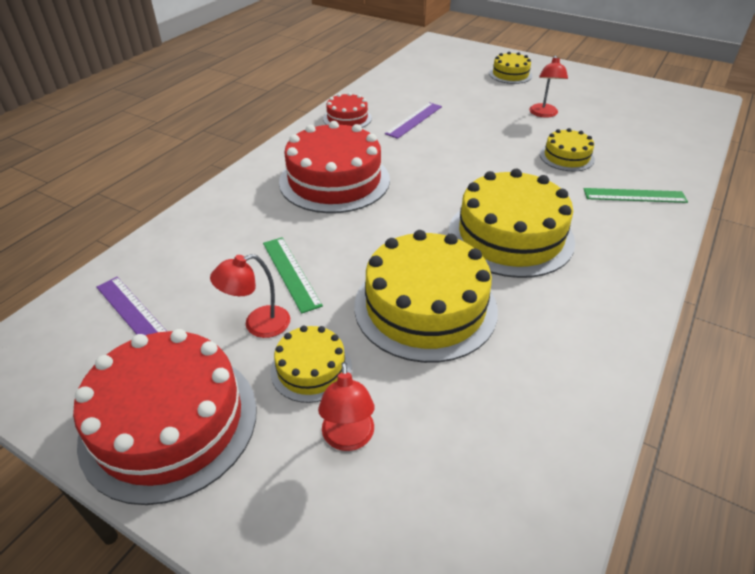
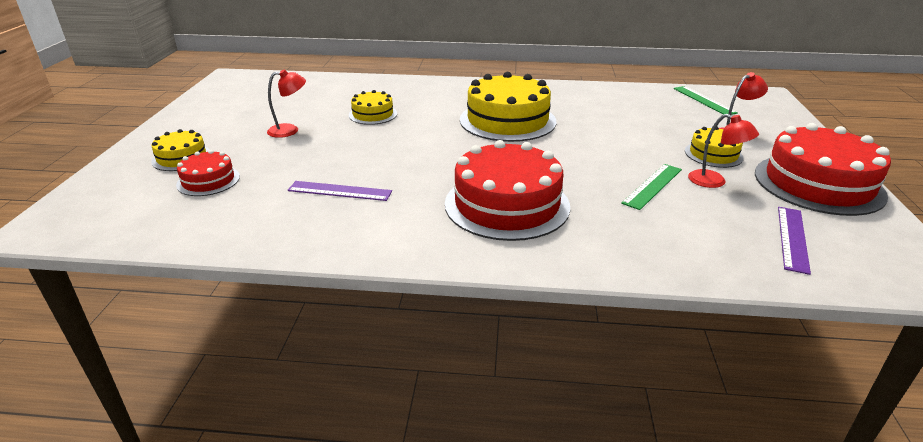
camera: 115 degrees left, 10 degrees down
red cake [323,92,372,128] -> red cake moved to [176,150,240,196]
yellow cake [354,230,498,363] -> none
green ruler [584,188,688,203] -> green ruler moved to [674,86,738,115]

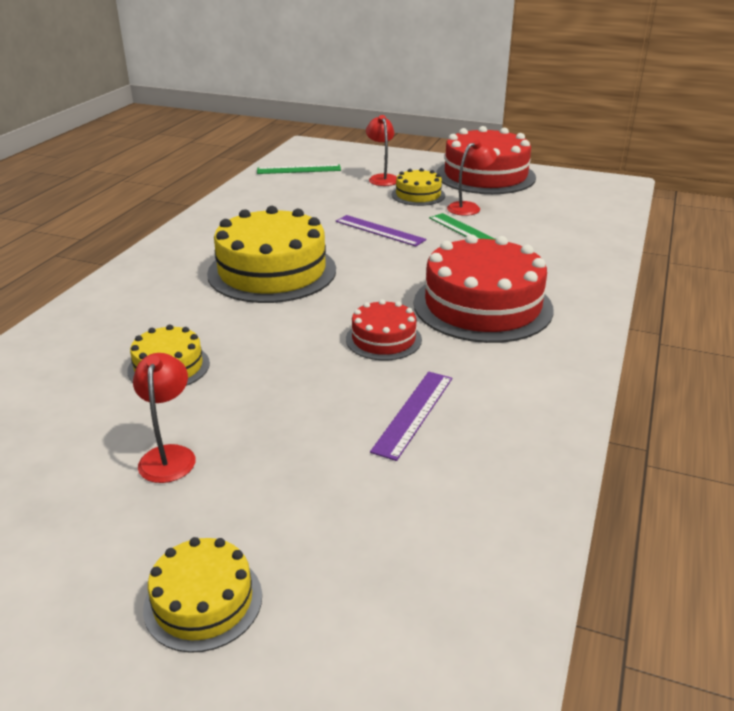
camera: 75 degrees left, 0 degrees up
red cake [176,150,240,196] -> red cake moved to [346,299,422,361]
purple ruler [778,207,811,275] -> purple ruler moved to [336,215,427,246]

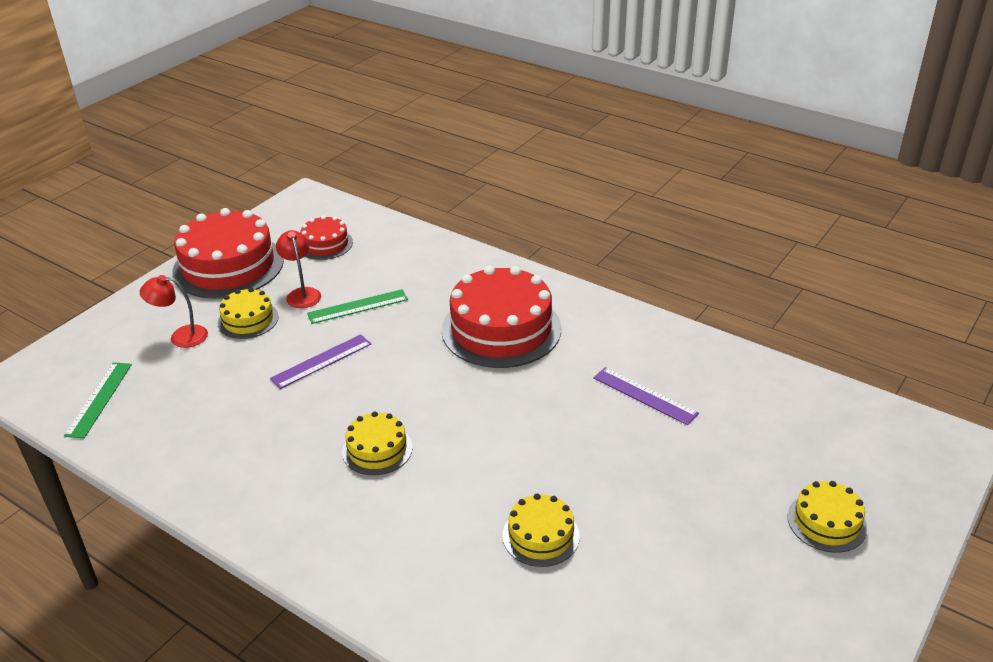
camera: 75 degrees left, 5 degrees up
red lamp [133,353,195,483] -> none
yellow cake [207,206,336,303] -> yellow cake [342,411,413,475], size x0.51
red cake [346,299,422,361] -> red cake moved to [300,215,353,260]

